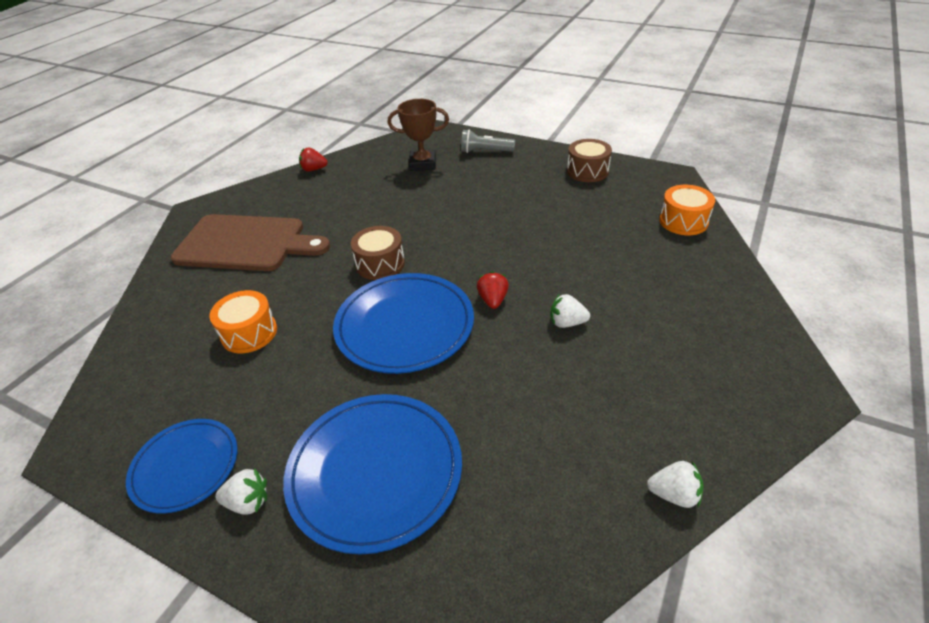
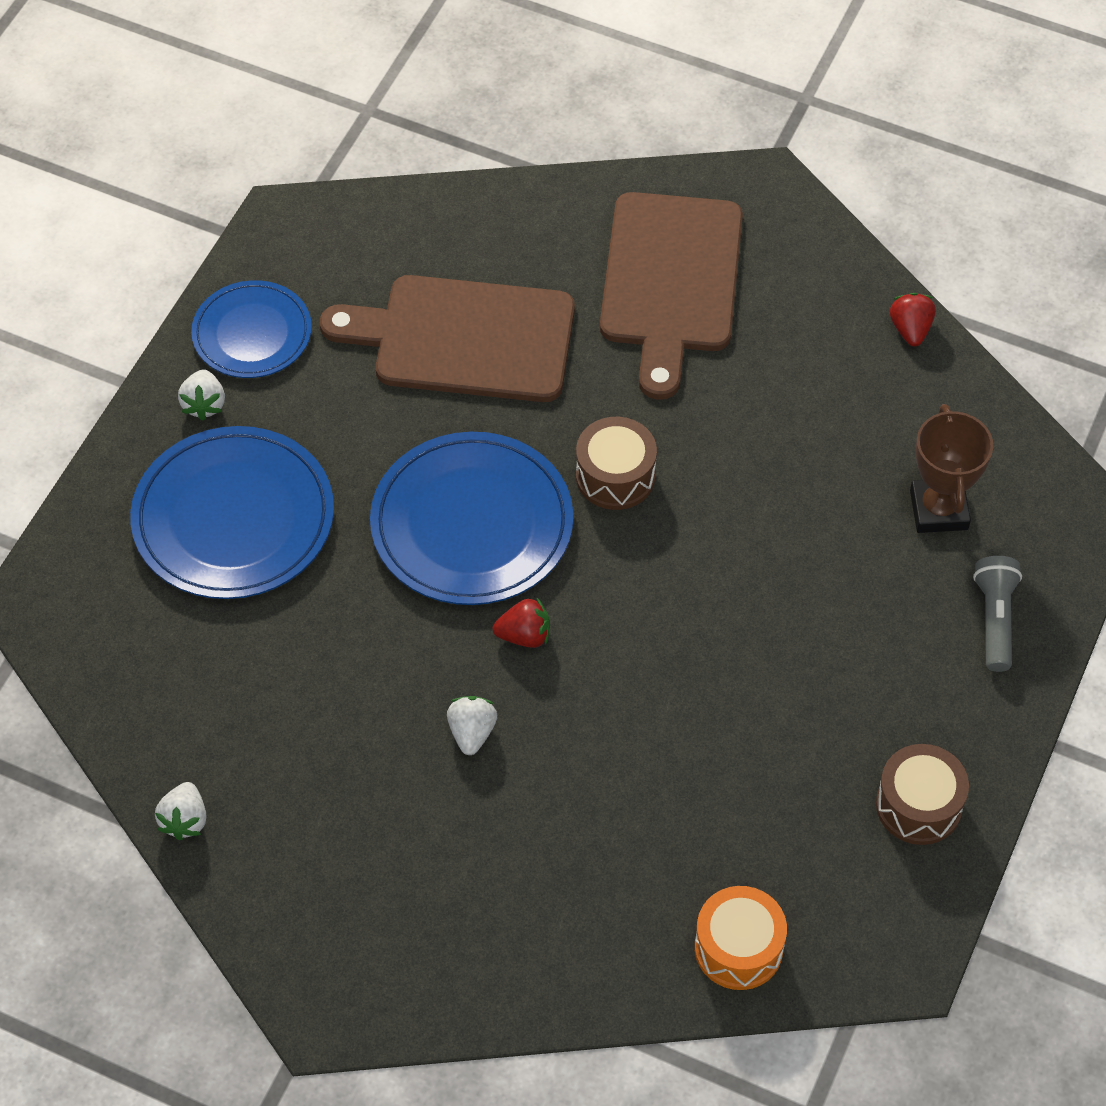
camera: 85 degrees right, 15 degrees up
orange drum [209,290,277,353] -> brown cutting board [320,275,575,402]

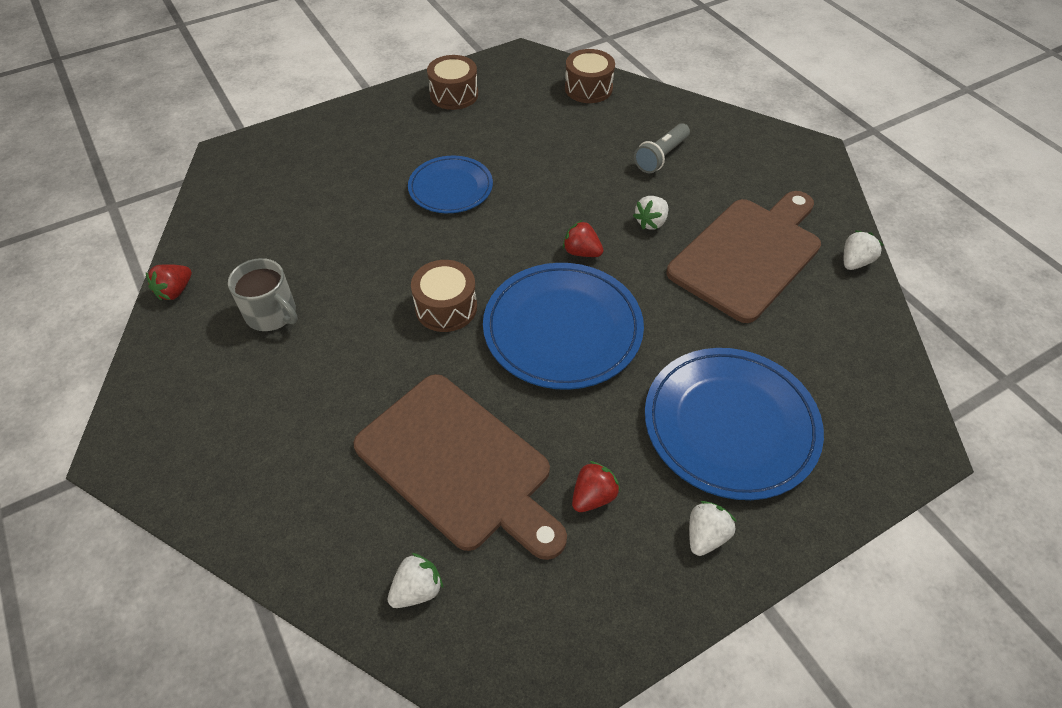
camera: 145 degrees left, 5 degrees down
blue plate [191,280,312,378] -> blue plate moved to [408,156,493,213]
brown cutting board [600,192,743,400] -> brown cutting board moved to [666,191,821,323]
orange drum [695,886,787,990] -> brown drum [565,49,615,103]
brown trophy [910,404,993,533] -> none
grey flashlight [973,556,1022,672] -> grey flashlight moved to [634,123,690,173]
none -> grey mug [228,258,298,331]
none -> white strawberry [388,553,443,608]
none -> red strawberry [572,461,620,512]

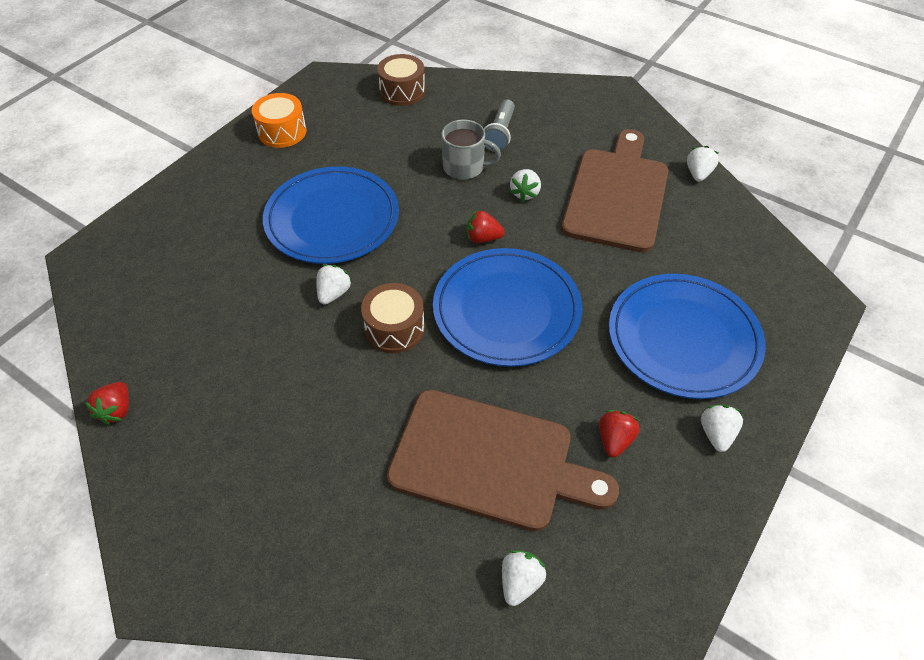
camera: 25 degrees left, 0 degrees up
grey mug [228,258,298,331] -> grey mug moved to [442,120,501,180]
blue plate [408,156,493,213] -> blue plate [263,166,399,264], size x1.61
brown drum [427,55,478,110] -> orange drum [252,93,306,148]
none -> white strawberry [316,265,352,305]

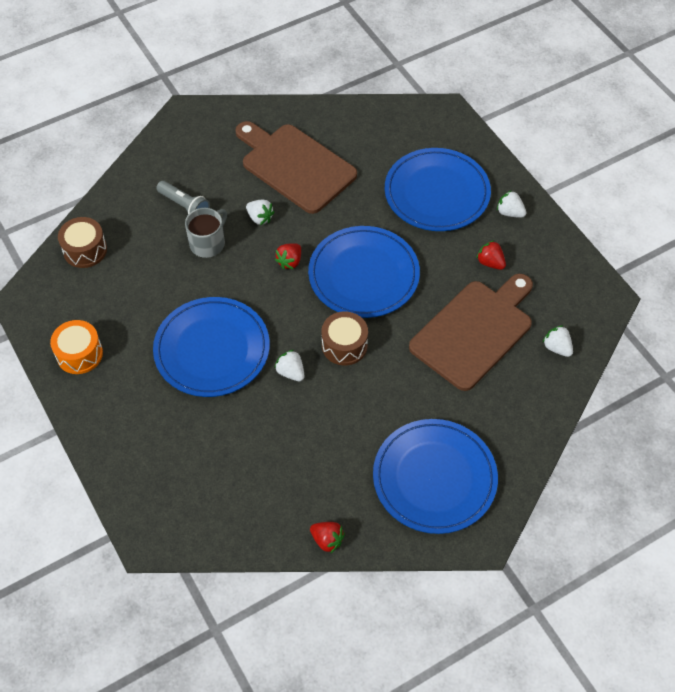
camera: 65 degrees left, 5 degrees up
white strawberry [687,146,719,182] -> none
none -> blue plate [373,419,498,534]

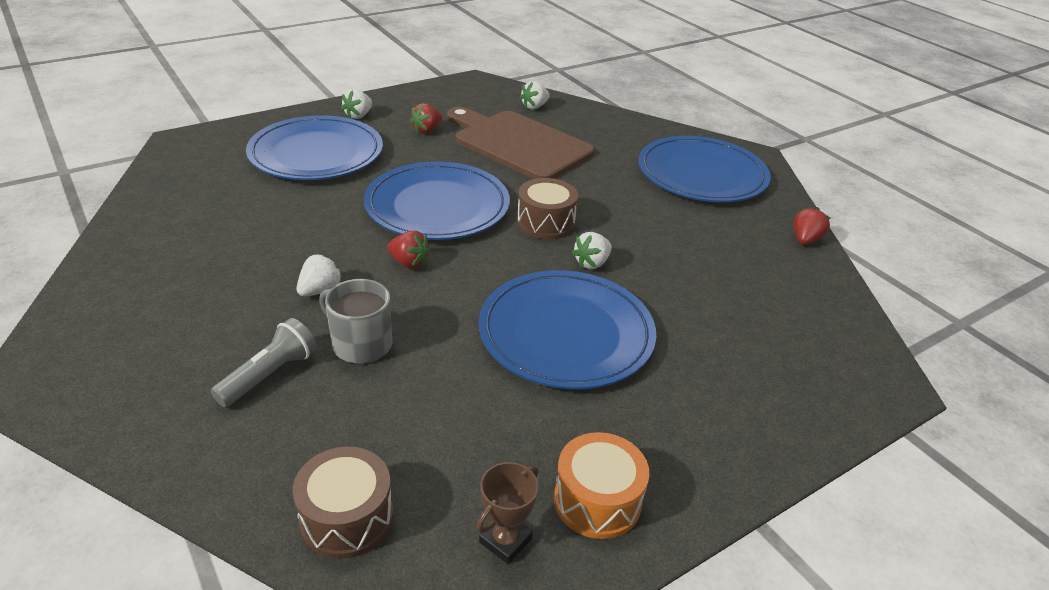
camera: 95 degrees left, 20 degrees down
brown cutting board [235,121,357,214] -> none
none -> brown trophy [477,462,539,564]

